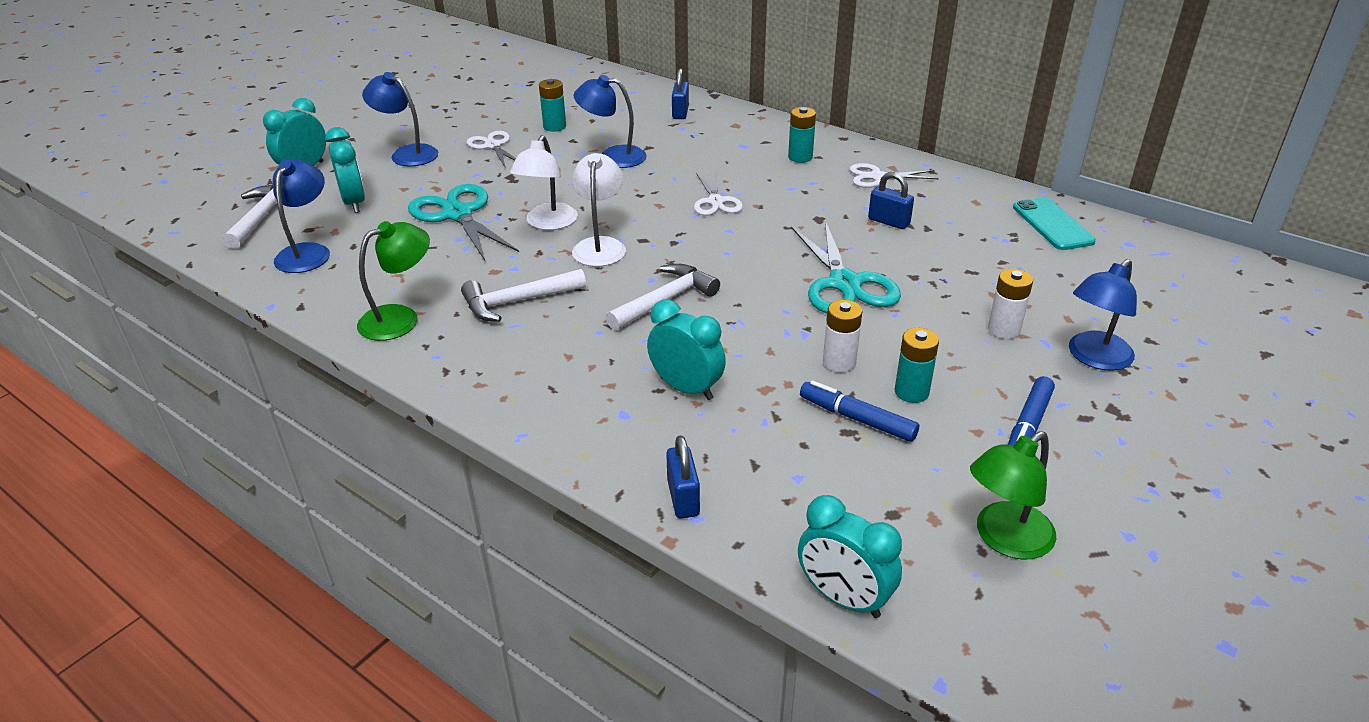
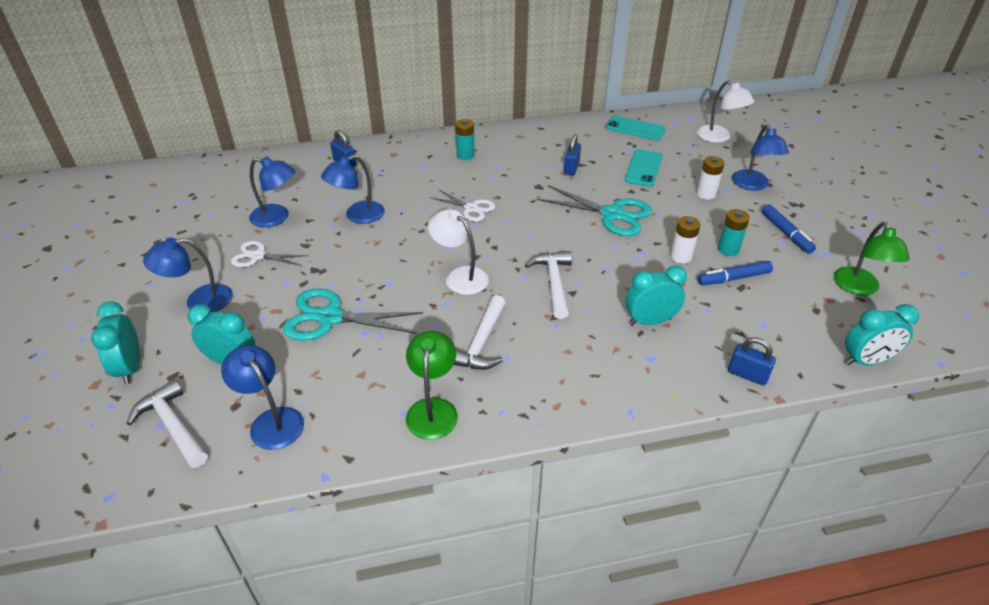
camera: 50 degrees left, 5 degrees up
white lamp [510,135,578,230] -> white lamp moved to [697,80,755,143]
turquoise battery [539,79,566,132] -> blue lamp [249,157,295,228]
white scissors [850,163,939,188] -> none
blue padlock [868,172,914,229] -> blue padlock turned 60 degrees counterclockwise [564,134,581,175]
none -> turquoise phone [625,149,663,187]

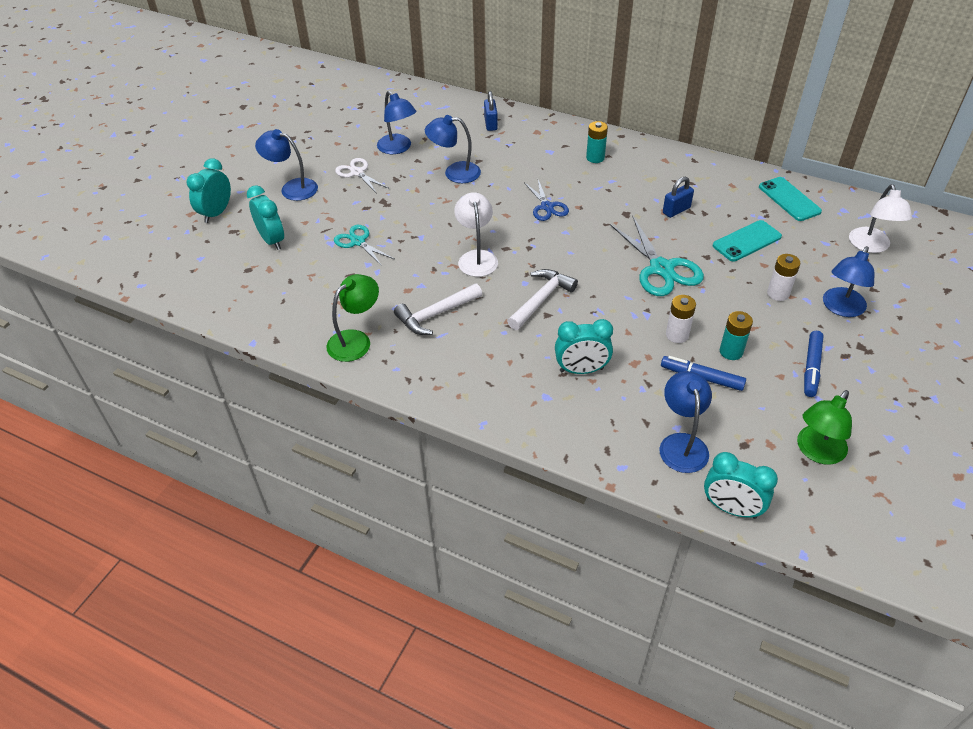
camera: 40 degrees right, 5 degrees up
white hammer [126,379,208,468] -> none
blue lamp [221,345,304,450] -> blue lamp moved to [659,371,712,473]
turquoise scissors [283,288,423,341] -> turquoise scissors [334,225,394,266], size x0.60
white scissors [430,189,495,222] -> blue scissors [524,180,569,221]
turquoise clock [626,265,687,326] -> turquoise clock turned 150 degrees clockwise [555,319,613,374]
blue padlock [728,337,776,386] -> none

